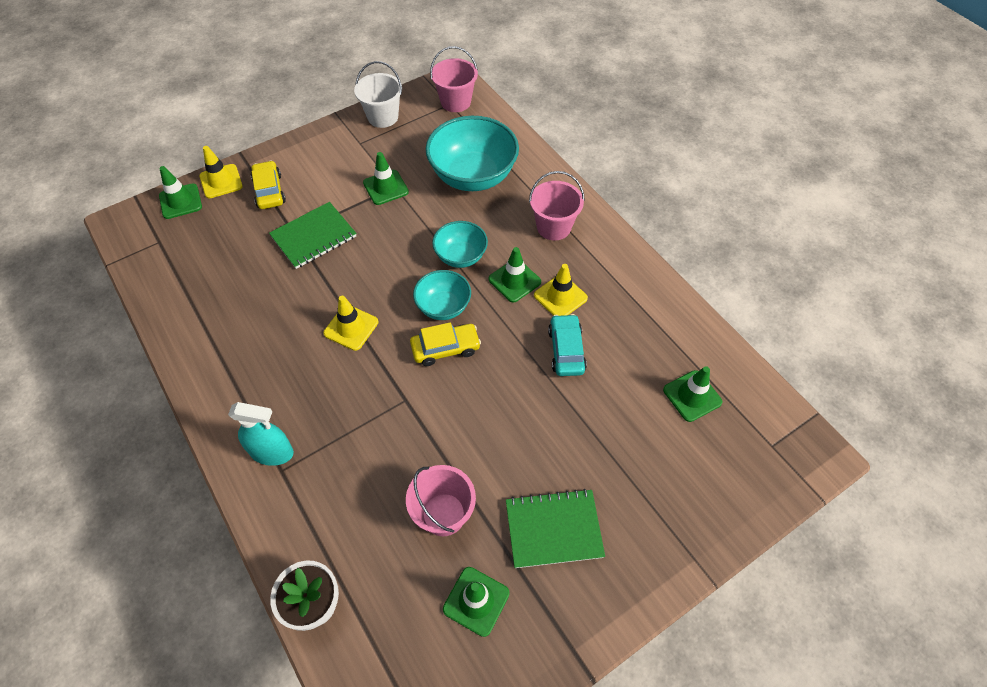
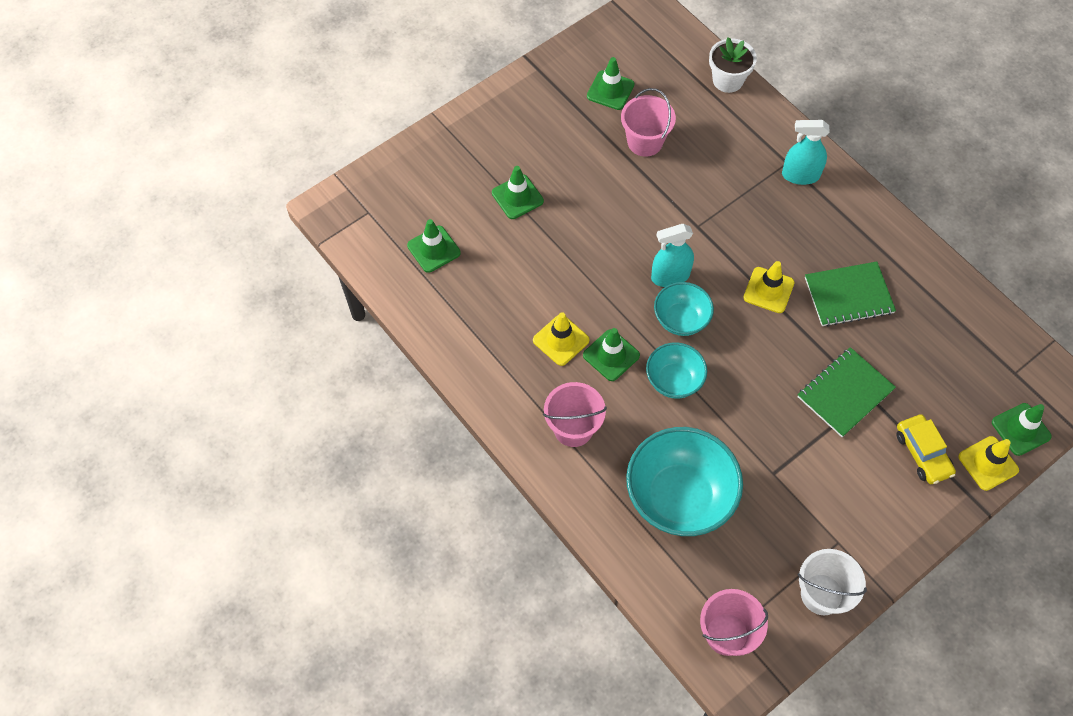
camera: 175 degrees right, 5 degrees up
green traffic cone [363,152,409,205] -> green traffic cone moved to [492,166,544,219]
yellow car [410,322,481,366] -> turquoise spray bottle [651,224,694,287]
green notebook [506,489,605,568] -> green notebook moved to [805,261,896,327]
turquoise car [548,314,587,376] -> none

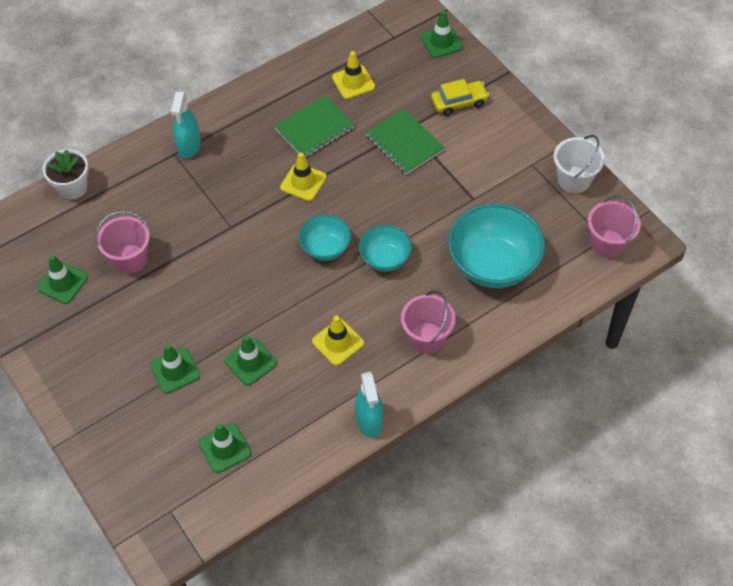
camera: 85 degrees left, 5 degrees down
green traffic cone [583,328,640,381] -> green traffic cone moved to [224,335,277,386]
turquoise spray bottle [651,224,694,287] -> turquoise spray bottle moved to [355,372,383,438]
green notebook [805,261,896,327] -> green notebook turned 60 degrees clockwise [274,95,355,158]
yellow traffic cone [959,436,1019,491] -> yellow traffic cone moved to [332,51,375,99]

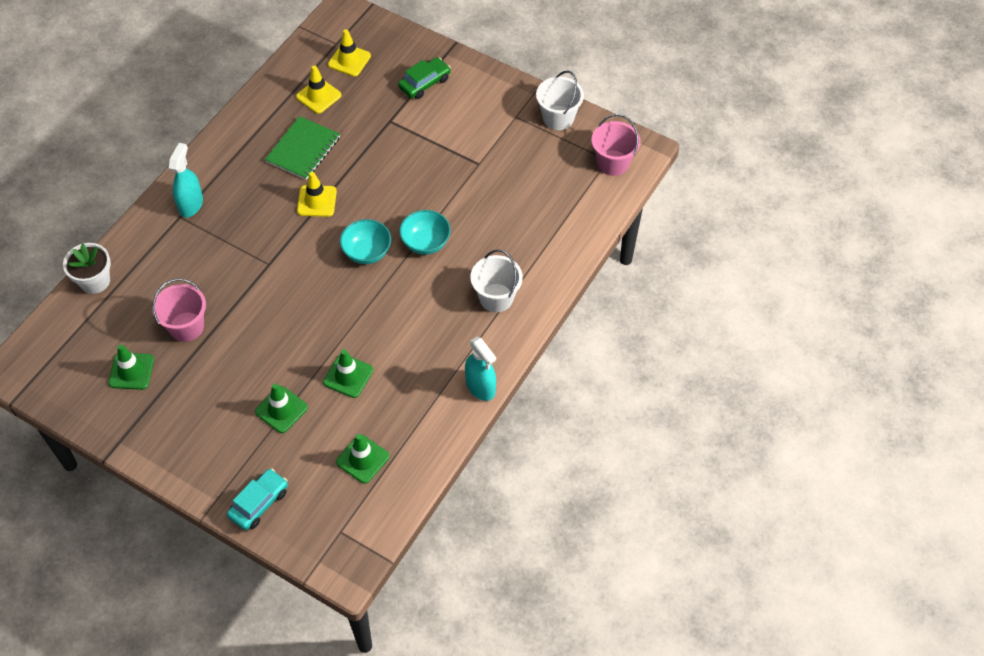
camera: 25 degrees left, 0 degrees up
turquoise spray bottle [171,91,201,159] -> turquoise spray bottle turned 150 degrees counterclockwise [169,143,203,218]
yellow traffic cone [312,315,364,366] -> yellow traffic cone moved to [328,29,371,76]
green notebook [366,109,445,175] -> none
pink bucket [401,291,456,354] -> white bucket [470,250,523,312]
green traffic cone [421,10,463,58] -> none
yellow car [431,79,489,116] -> green car [398,57,451,99]
turquoise bowl [448,203,545,288] -> none
none -> turquoise car [227,469,288,530]

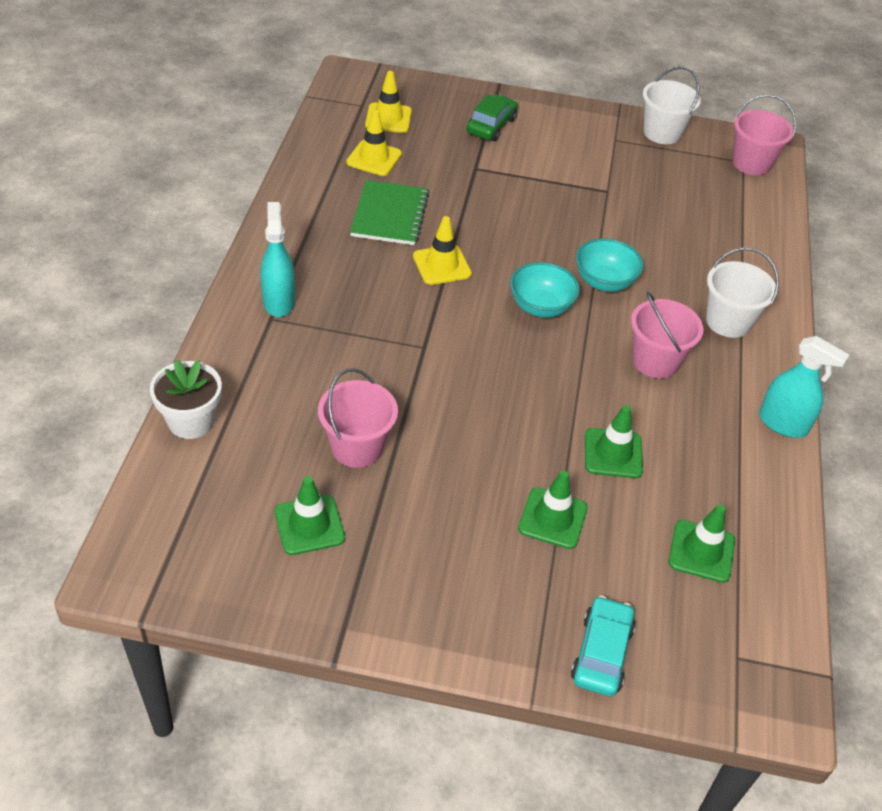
camera: 25 degrees left, 10 degrees down
none -> pink bucket [631,292,704,379]

